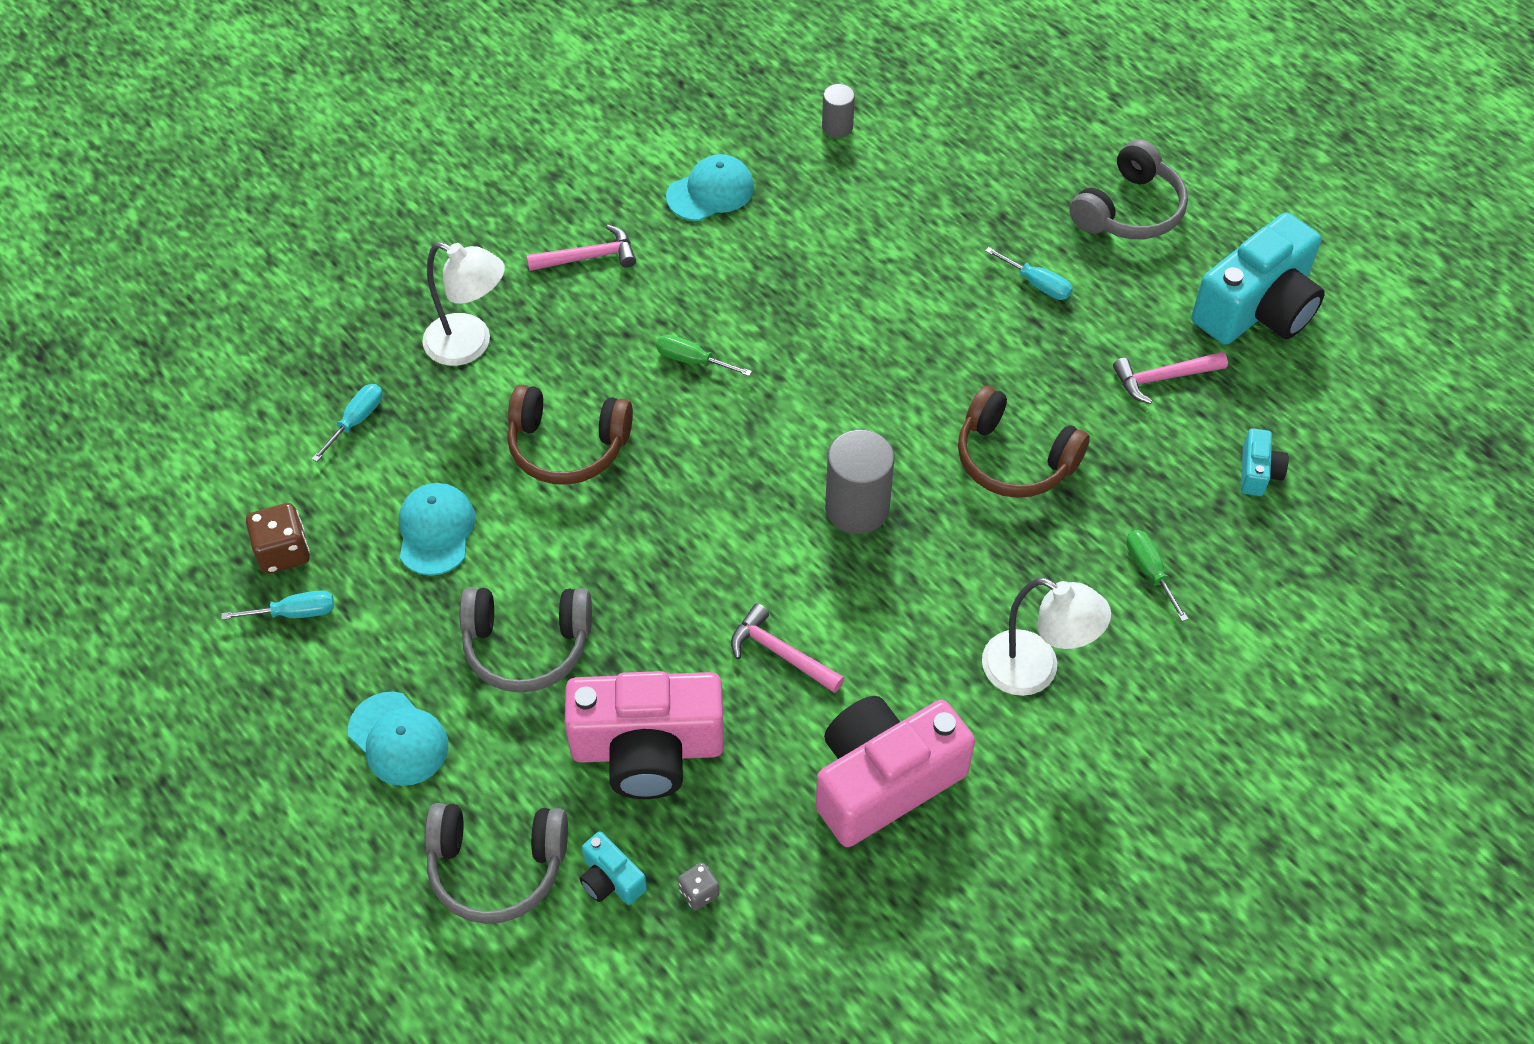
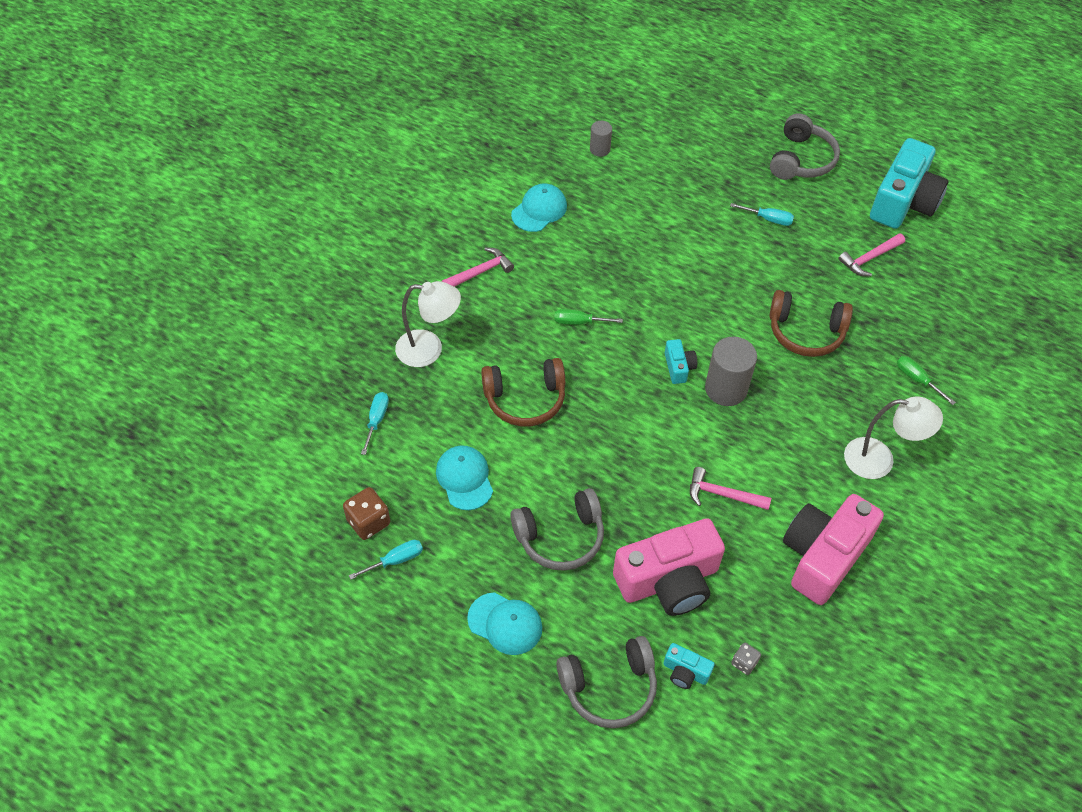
camera: 20 degrees left, 0 degrees up
turquoise camera [1241,428,1289,496] -> turquoise camera moved to [665,339,697,384]

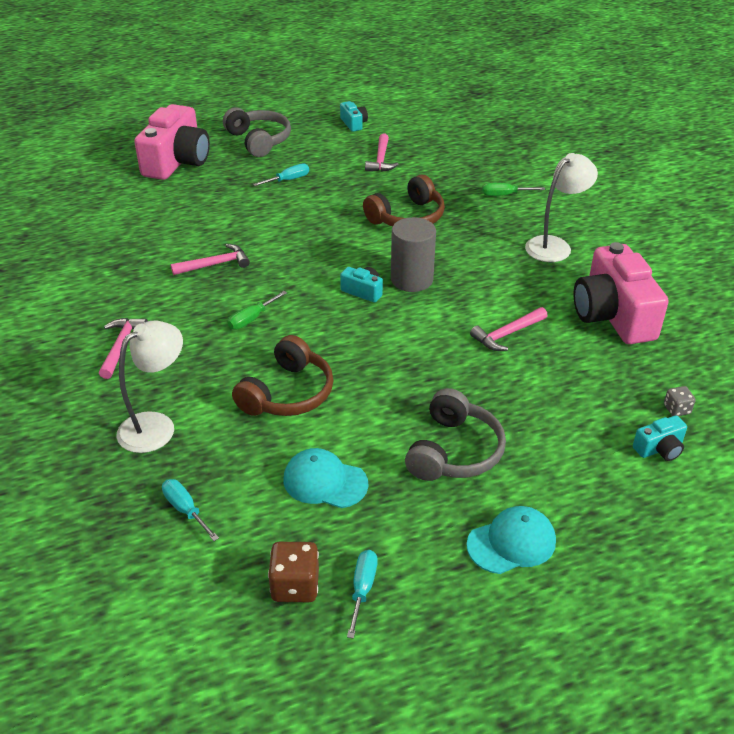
camera: 50 degrees left, 15 degrees down
turquoise cap [511,183,567,232] -> none
grey headphones [556,636,657,728] -> none
grey cylinder [590,121,612,157] -> none
pink camera [613,518,725,616] -> pink camera moved to [134,104,210,180]
turquoise camera [870,138,948,229] -> turquoise camera [340,101,368,132], size x0.44
none -> pink hammer [171,244,250,275]

